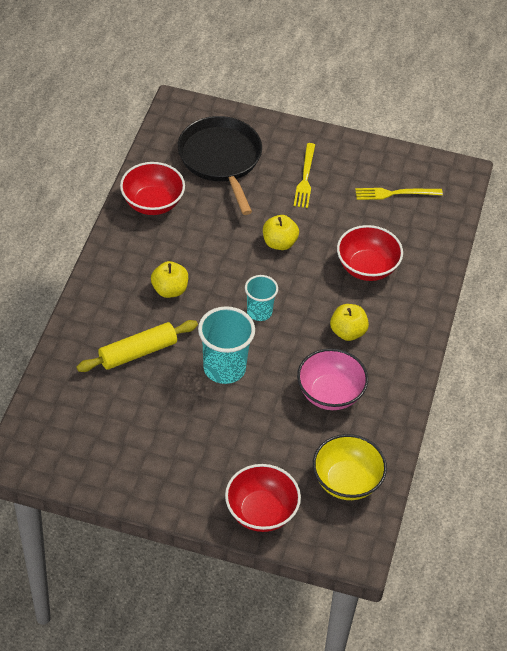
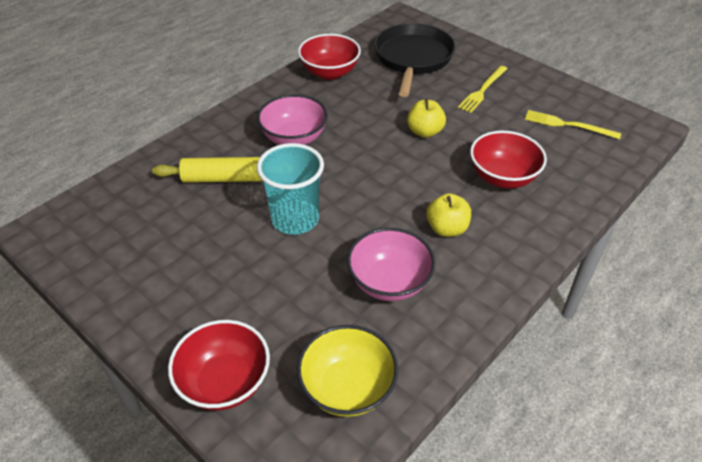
camera: 30 degrees right, 5 degrees down
yellow apple [151,261,188,298] -> pink bowl [257,94,328,145]
turquoise cup [245,275,278,321] -> none

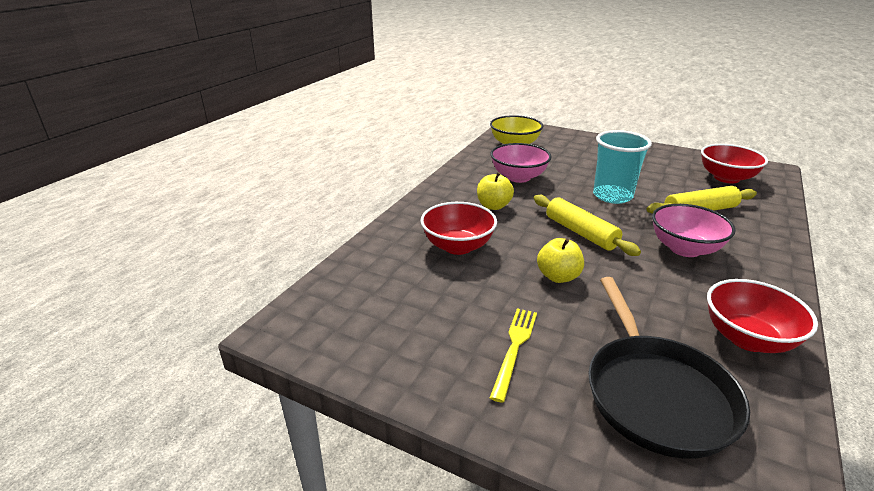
camera: 165 degrees right, 15 degrees down
red bowl [168,320,270,411] -> red bowl moved to [701,144,768,183]
yellow fork [525,110,621,139] -> none
none -> yellow rolling pin [534,195,641,256]

